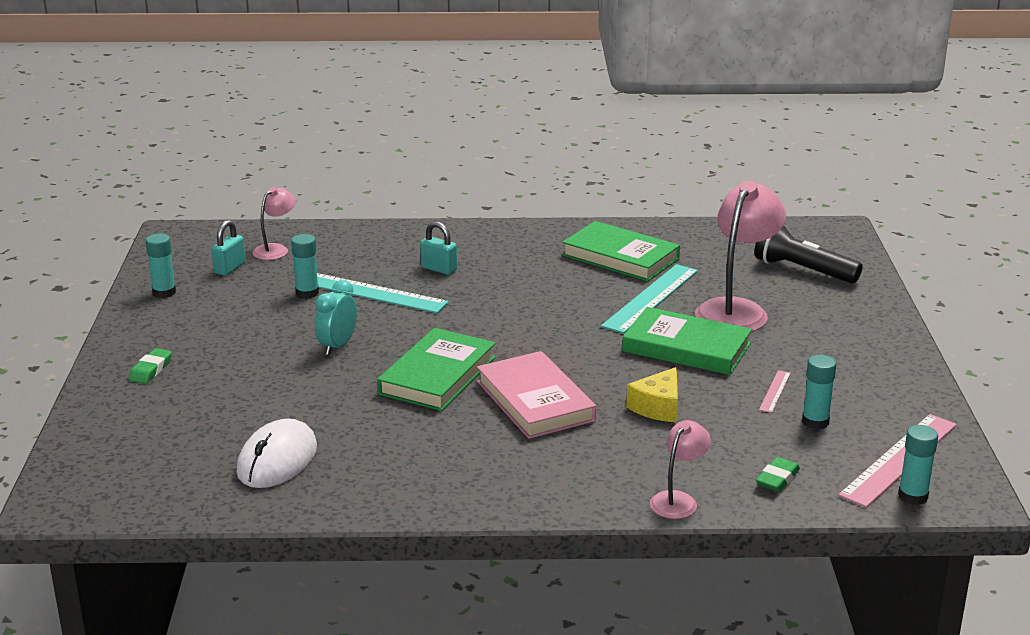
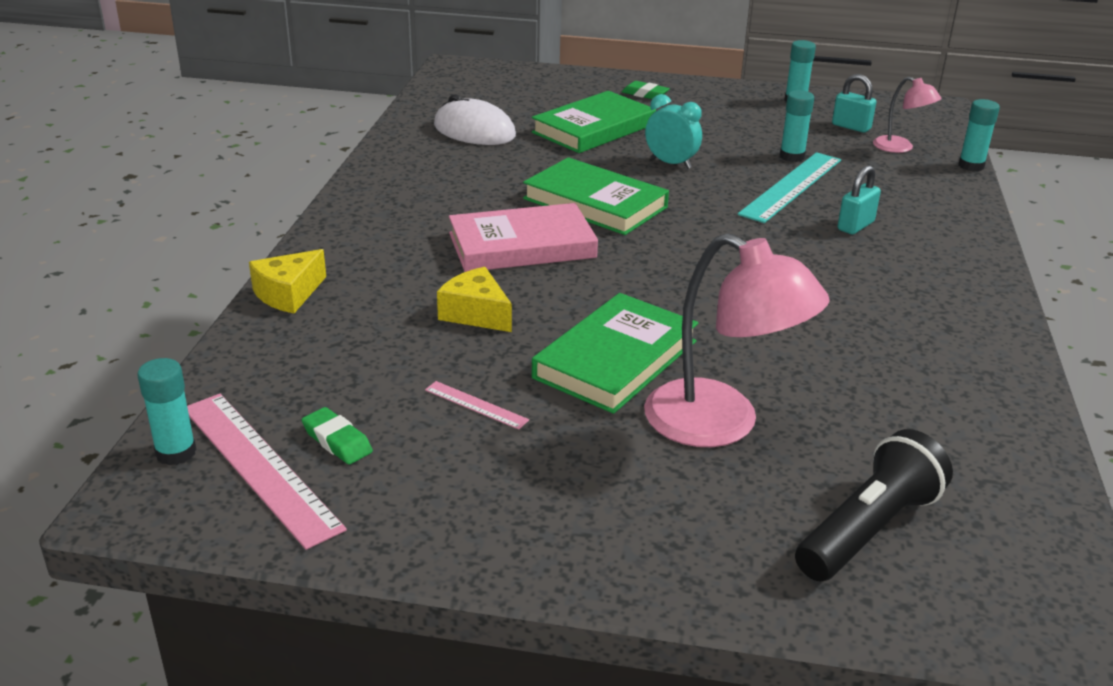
camera: 100 degrees right, 5 degrees up
green book [562,221,680,281] -> green book moved to [532,91,656,153]
turquoise ruler [601,264,698,334] -> none
pink lamp [650,420,711,519] -> yellow cheese [249,249,326,313]
green eraser [756,457,800,492] -> green eraser moved to [302,407,373,465]
turquoise glue stick [802,355,836,429] -> turquoise glue stick moved to [958,99,1000,172]

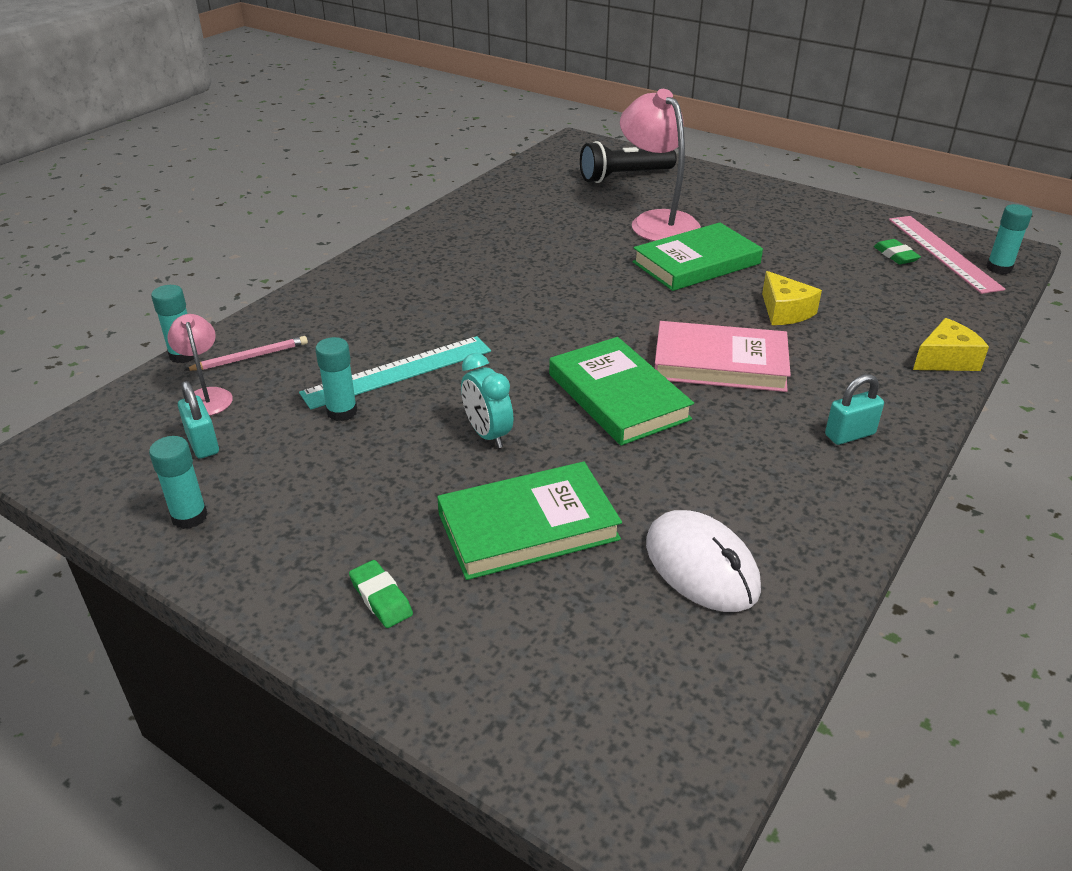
camera: 155 degrees left, 5 degrees up
pink ruler [425,381,529,430] -> none
turquoise padlock [838,165,881,234] -> turquoise padlock moved to [825,374,884,445]
none -> pink pencil [185,336,308,371]

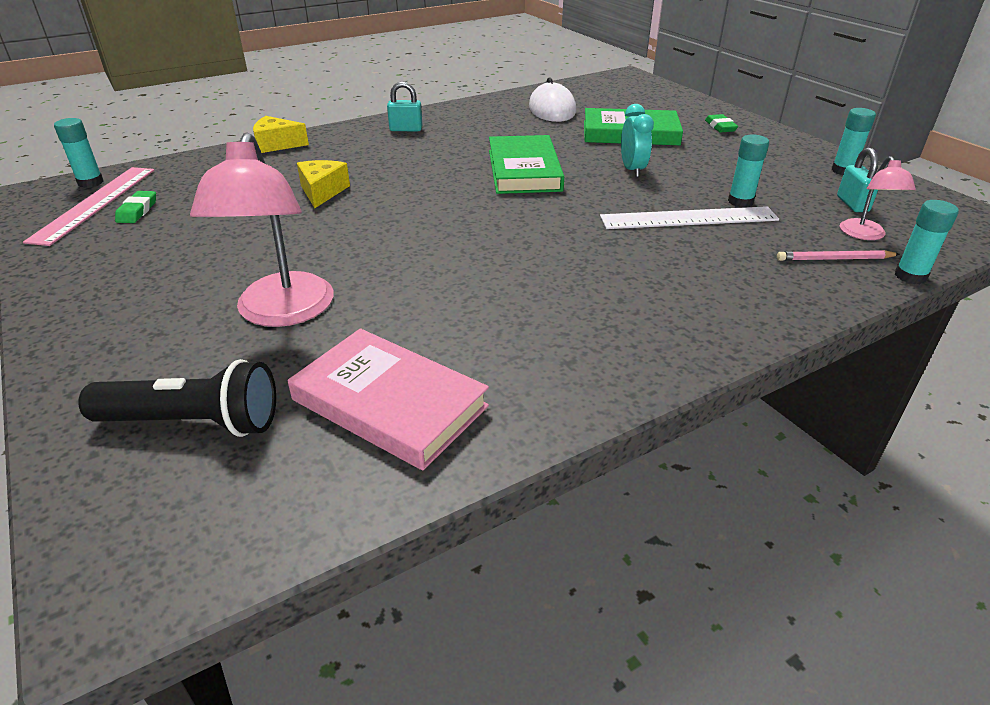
camera: 155 degrees left, 0 degrees up
turquoise ruler [299,336,491,409] -> white ruler [600,206,779,229]
green book [632,222,763,291] -> none
pink book [655,321,791,392] -> pink book moved to [288,328,489,470]

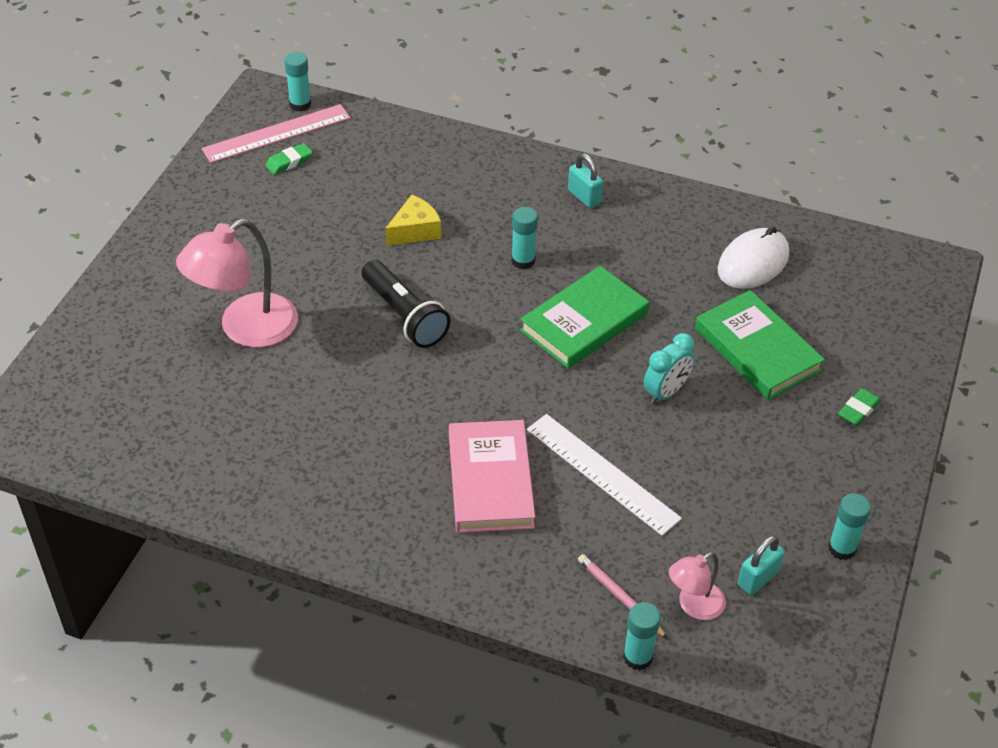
camera: 50 degrees right, 10 degrees up
black flashlight [78,359,276,437] -> black flashlight moved to [362,260,450,348]
yellow cheese [253,116,309,153] -> none
pink book [288,328,489,470] -> pink book moved to [449,420,535,533]
turquoise glue stick [728,135,769,207] -> turquoise glue stick moved to [511,207,538,269]

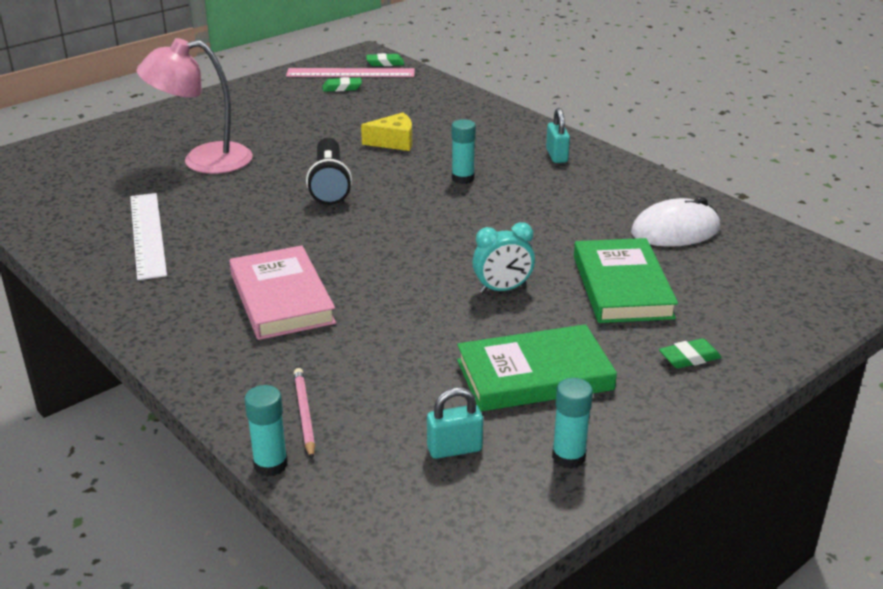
camera: 30 degrees right, 15 degrees down
turquoise glue stick [284,52,311,112] -> green eraser [366,53,404,66]
pink book [449,420,535,533] -> pink book turned 45 degrees counterclockwise [229,245,336,340]
green book [520,266,649,369] -> green book moved to [457,324,617,411]
white ruler [527,414,682,536] -> white ruler moved to [130,193,167,280]
pink lamp [669,552,726,620] -> none

